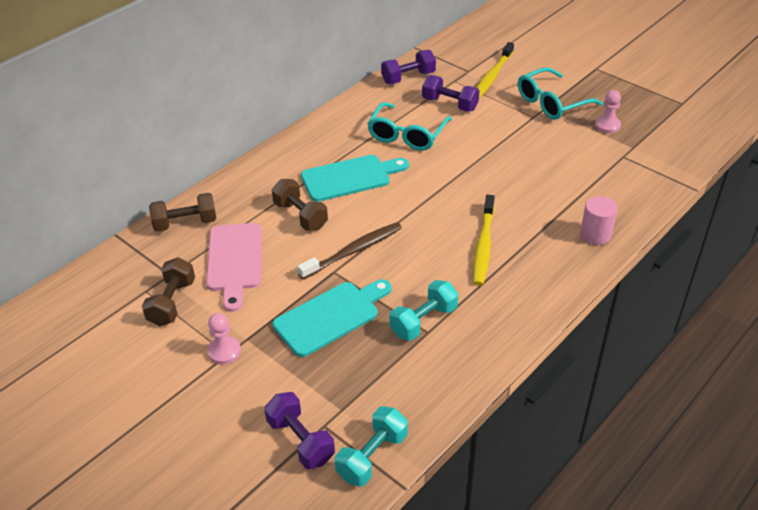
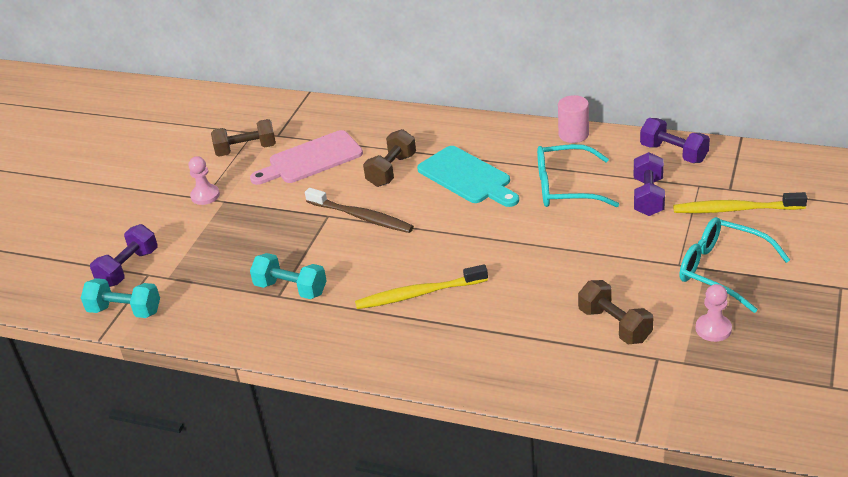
camera: 70 degrees right, 5 degrees down
brown dumbbell [149,193,217,232] -> brown dumbbell moved to [578,280,653,344]
turquoise cutting board [273,279,392,357] -> none
pink cylinder [580,196,618,245] -> pink cylinder moved to [558,95,589,143]

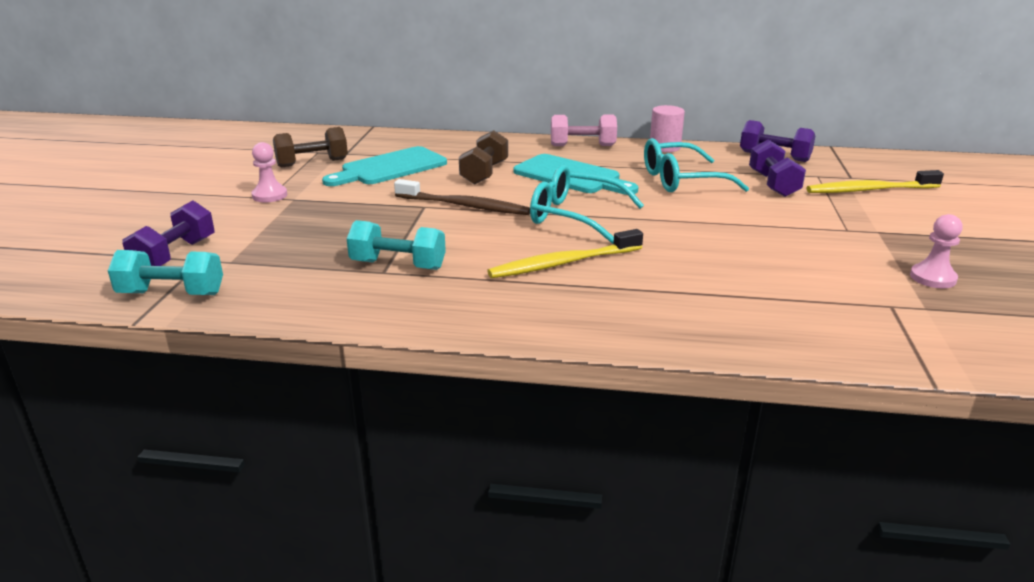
camera: 15 degrees left, 10 degrees down
pink cutting board [250,130,363,185] -> turquoise cutting board [322,146,447,186]
brown dumbbell [578,280,653,344] -> none
turquoise glasses [679,217,790,313] -> turquoise glasses moved to [530,165,644,244]
none -> pink dumbbell [551,115,617,146]

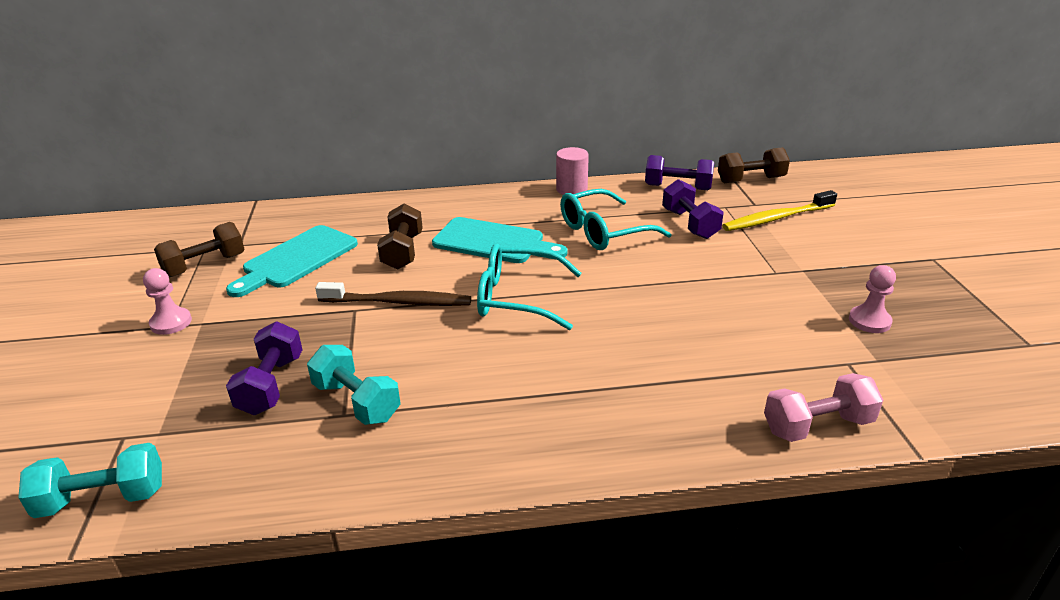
camera: 15 degrees left, 5 degrees up
purple dumbbell [122,200,214,266] -> purple dumbbell moved to [226,322,303,415]
turquoise dumbbell [347,220,446,270] -> turquoise dumbbell turned 45 degrees clockwise [307,345,400,425]
yellow toothbrush [487,229,643,278] -> none
pink dumbbell [551,115,617,146] -> pink dumbbell moved to [764,373,883,442]
none -> brown dumbbell [718,147,790,183]

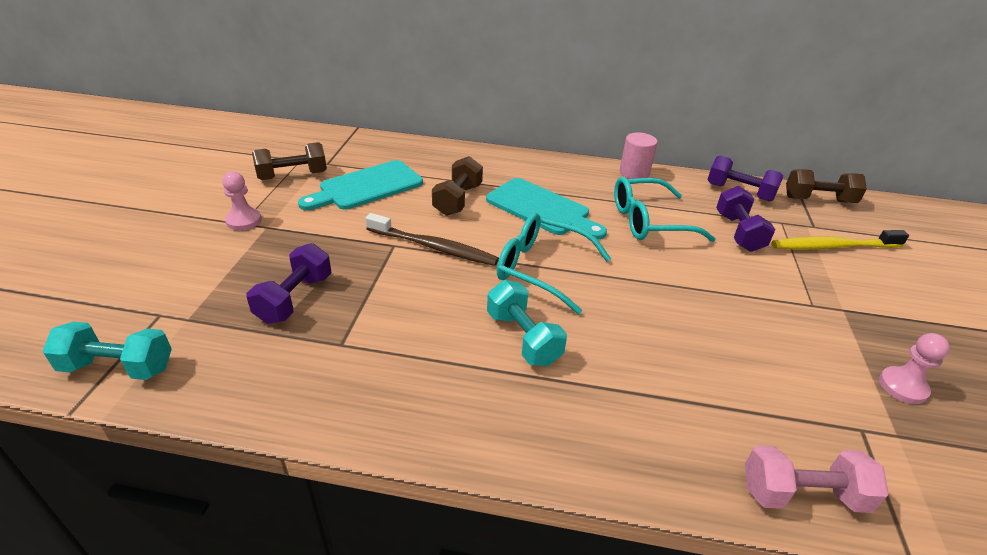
camera: 15 degrees right, 5 degrees up
turquoise dumbbell [307,345,400,425] -> turquoise dumbbell moved to [487,280,567,366]

